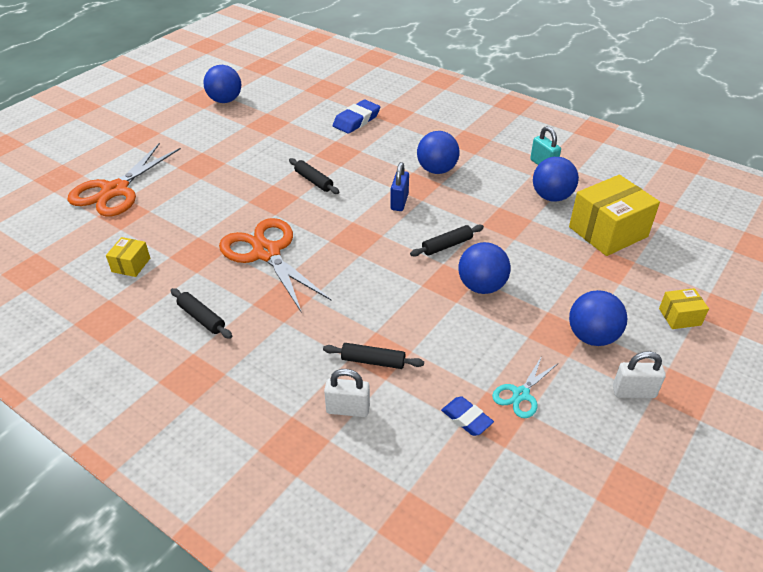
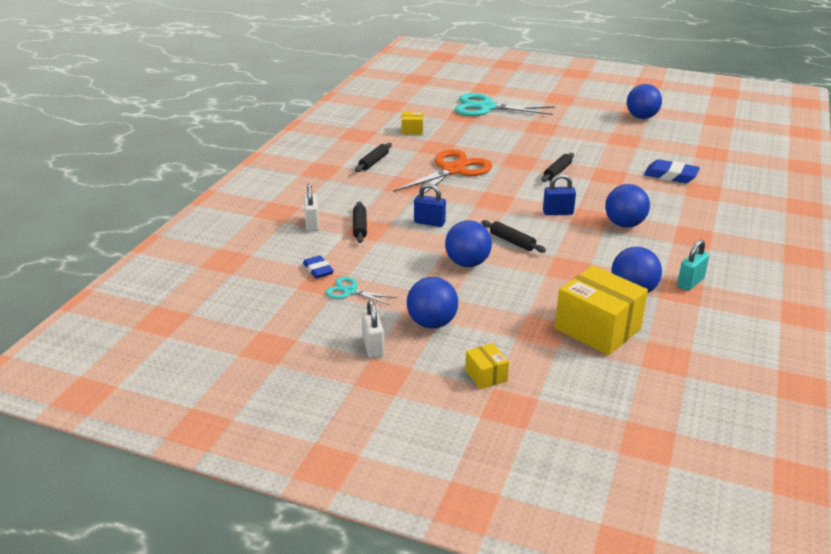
camera: 75 degrees right, 10 degrees down
orange scissors [67,143,181,216] -> turquoise scissors [455,93,554,116]
blue eraser [441,397,494,436] -> blue eraser turned 60 degrees counterclockwise [303,255,334,278]
none -> blue padlock [414,183,446,227]

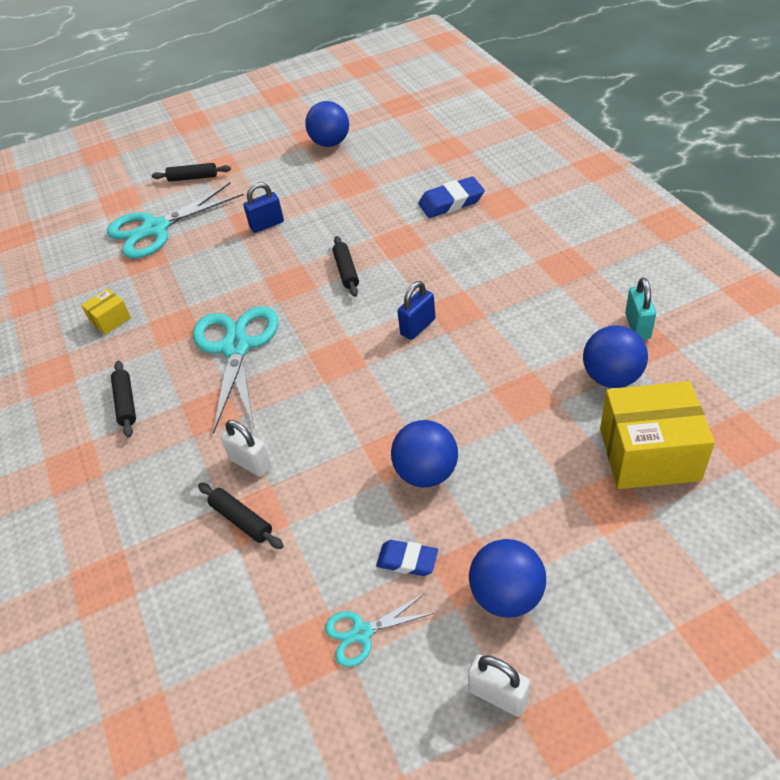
camera: 40 degrees left, 15 degrees up
white padlock [303,184,319,231] -> white padlock moved to [221,420,272,477]
blue eraser [303,255,334,278] -> blue eraser moved to [376,540,438,576]
orange scissors [393,149,492,194] -> turquoise scissors [193,306,278,434]
blue padlock [414,183,446,227] -> blue padlock moved to [243,182,284,233]
yellow box [465,343,509,389] -> none
black rolling pin [481,220,546,253] -> black rolling pin moved to [152,163,231,182]
blue ball [605,184,650,228] -> none

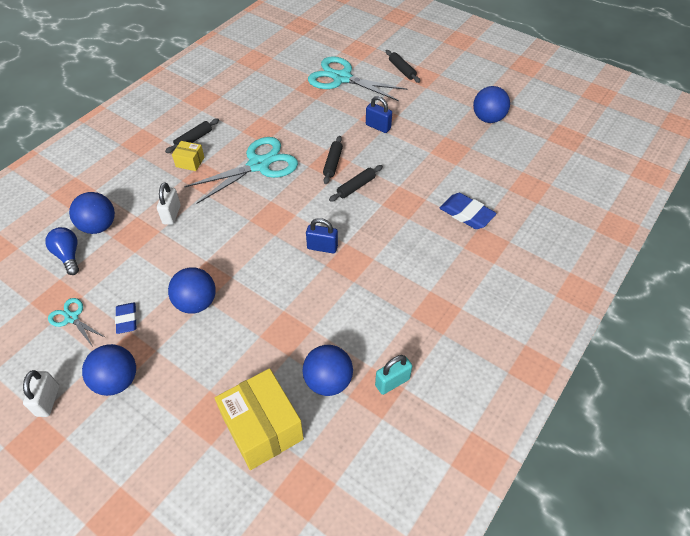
camera: 55 degrees right, 5 degrees up
yellow box [81,288,131,335] -> yellow box moved to [172,141,204,171]
black rolling pin [198,483,284,549] -> black rolling pin moved to [323,136,343,184]
none -> blue light bulb [45,227,79,275]
none -> blue ball [69,192,115,234]

